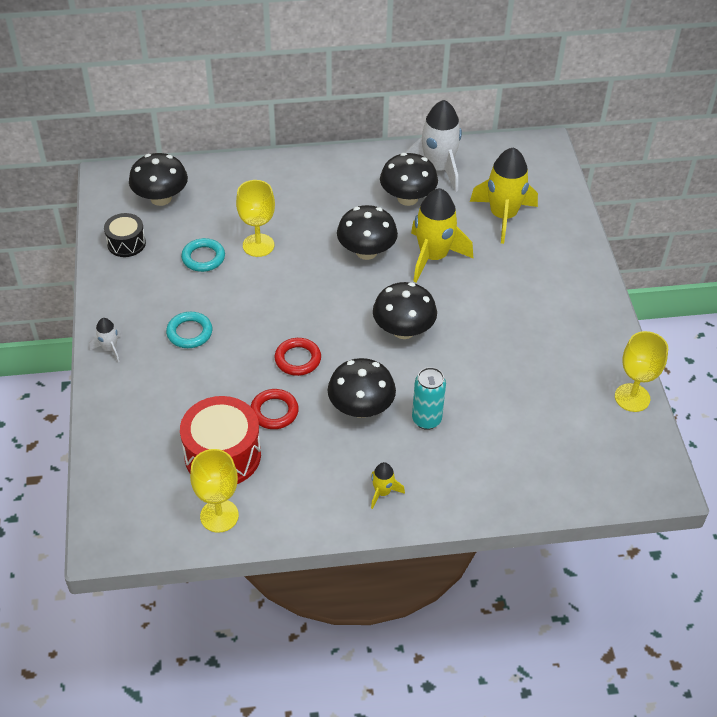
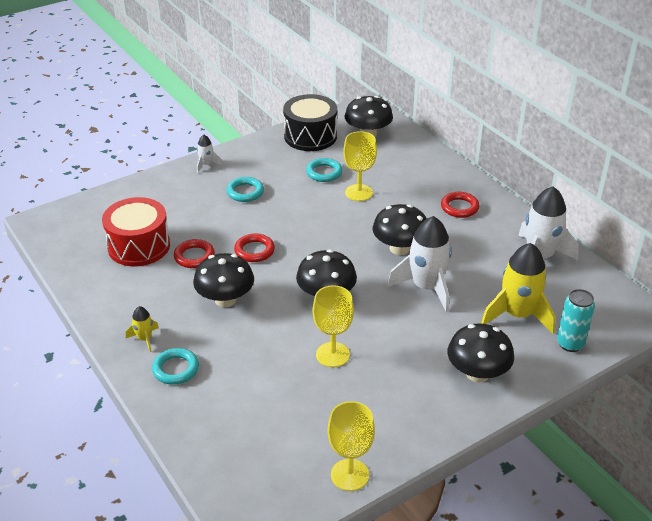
camera: 65 degrees right, 10 degrees down
black drum [104,213,146,257] -> black drum [283,94,337,151], size x1.73
yellow goblet [190,449,239,533] -> yellow goblet moved to [313,285,354,367]
black mushroom [380,153,438,206] -> black mushroom moved to [448,323,514,383]
yellow rocket [411,188,473,282] -> white rocket [387,216,452,312]
turquoise can [412,367,446,430] -> turquoise can moved to [557,289,595,352]
none -> turquoise ring [152,348,199,385]
none -> red ring [441,192,479,218]

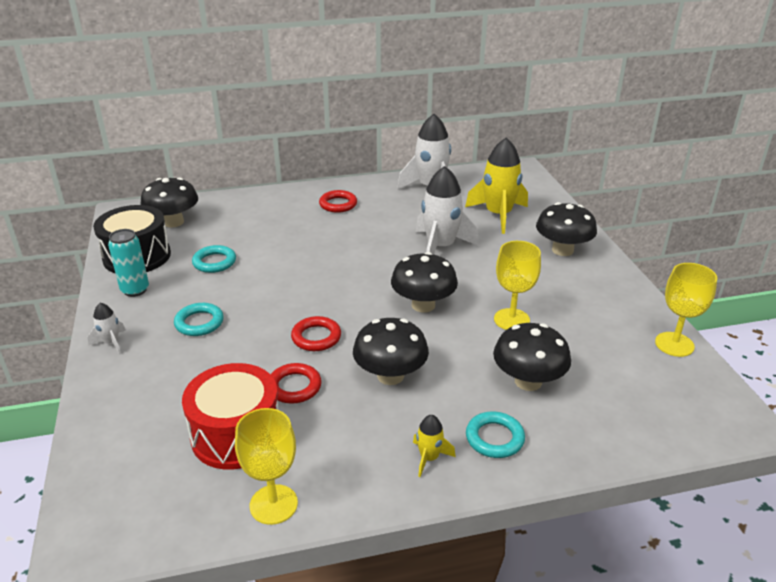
camera: 70 degrees left, 5 degrees down
yellow goblet [343,131,377,201] -> yellow goblet moved to [235,408,298,525]
black mushroom [372,204,427,255] -> black mushroom moved to [493,323,571,391]
turquoise can [557,289,595,352] -> turquoise can moved to [108,229,149,297]

